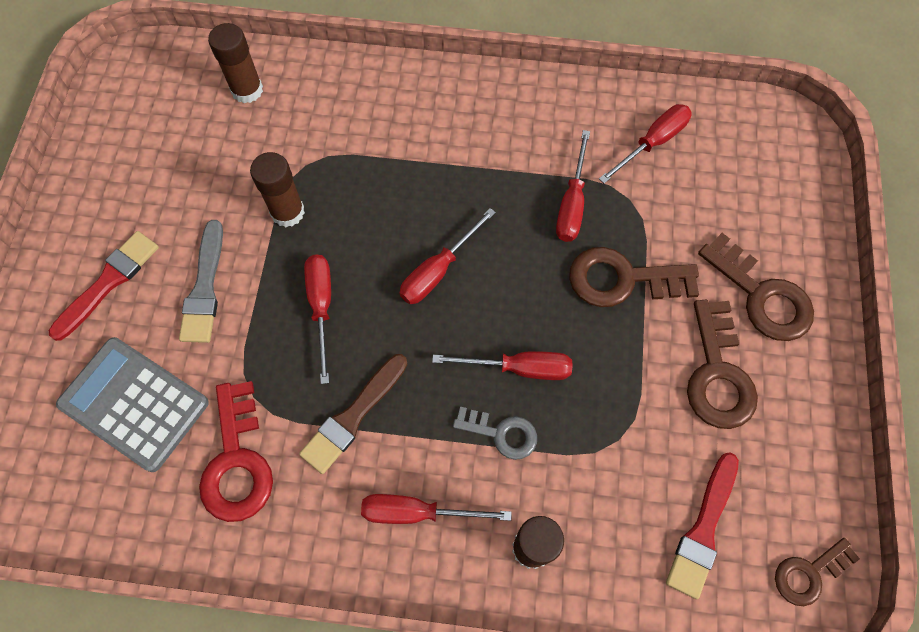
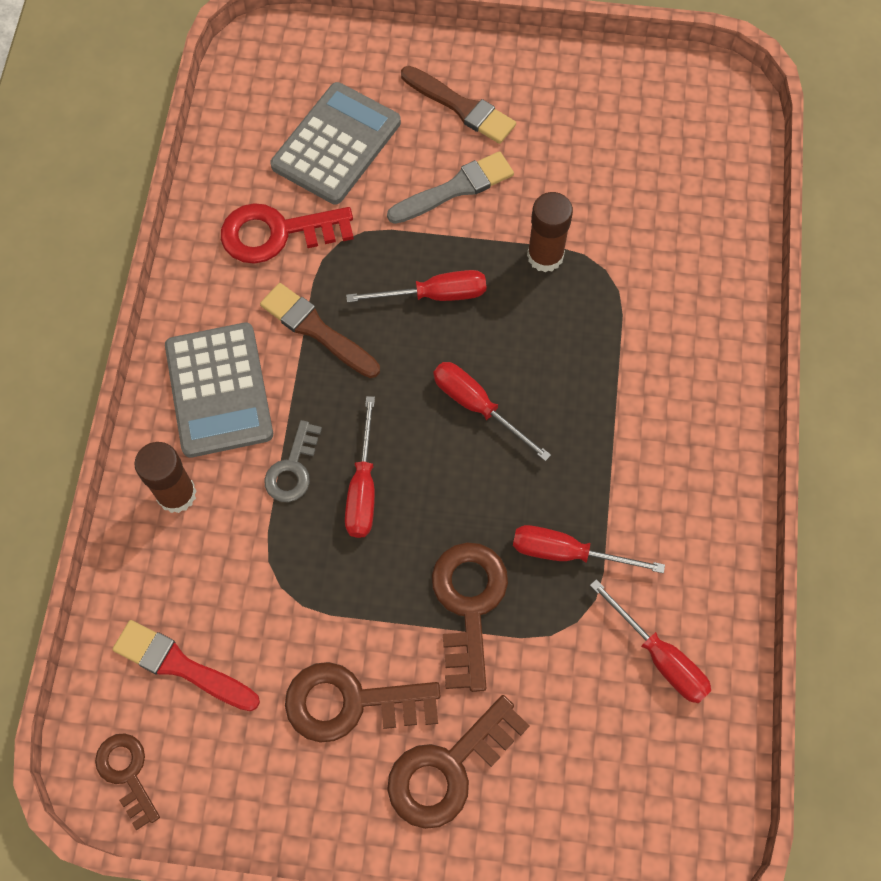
camera: 90 degrees right, 0 degrees up
red brush [49,231,159,341] -> brown brush [401,66,516,144]
grey brush [179,220,223,343] -> grey brush turned 150 degrees clockwise [387,151,514,224]
brown glue stick [208,23,263,103] -> none
red screwdriver [361,494,512,524] -> grey calculator [165,323,273,458]

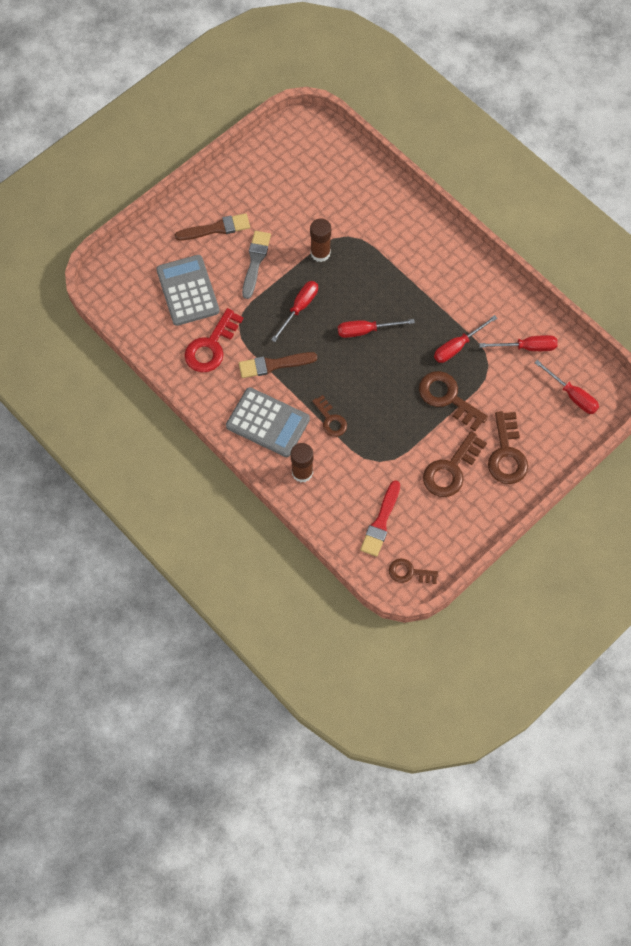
camera: 50 degrees left, 0 degrees up
red brush [112,620,260,711] -> red brush turned 45 degrees counterclockwise [360,480,400,557]
grey key [264,420,322,502] -> brown key [312,395,347,437]
red screwdriver [345,396,375,538] -> red screwdriver moved to [534,360,599,414]

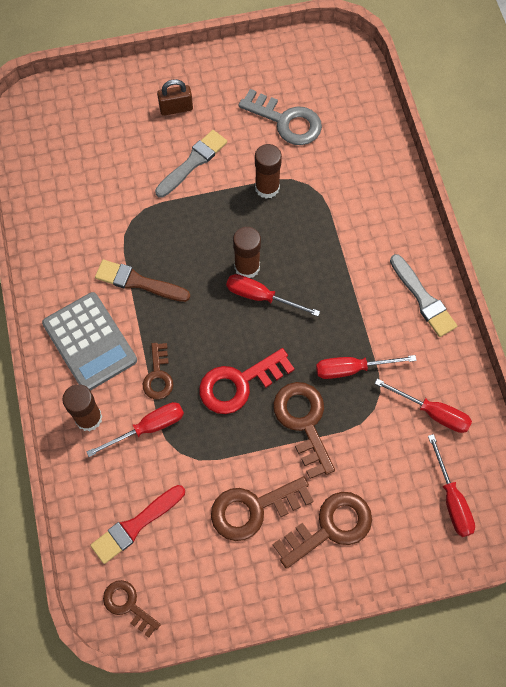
camera: 30 degrees right, 0 degrees up
grey calculator [156,255,220,326] -> none
brown brush [175,213,250,241] -> brown padlock [157,79,193,116]
red key [184,308,243,372] -> red key moved to [199,348,295,414]
red screwdriver [271,281,318,342] -> red screwdriver moved to [87,402,184,457]
brown key [488,411,528,484] -> brown key turned 150 degrees counterclockwise [272,492,372,569]
none -> brown glue stick [233,227,261,278]
none -> grey key [238,89,322,145]
none -> grey brush [390,254,457,337]

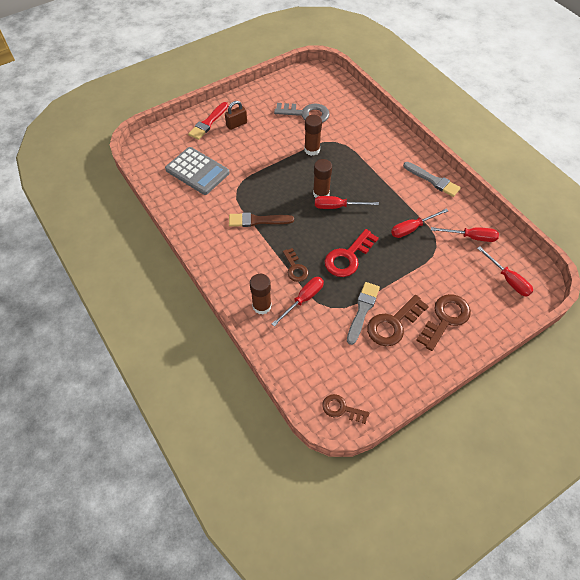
camera: 20 degrees left, 10 degrees down
grey calculator [42,292,137,391] -> grey calculator moved to [165,147,230,195]
red brush [90,485,185,564] -> red brush moved to [188,102,228,140]
grey brush [155,130,227,198] -> grey brush moved to [347,282,380,345]
brown key [273,382,335,479] -> none

